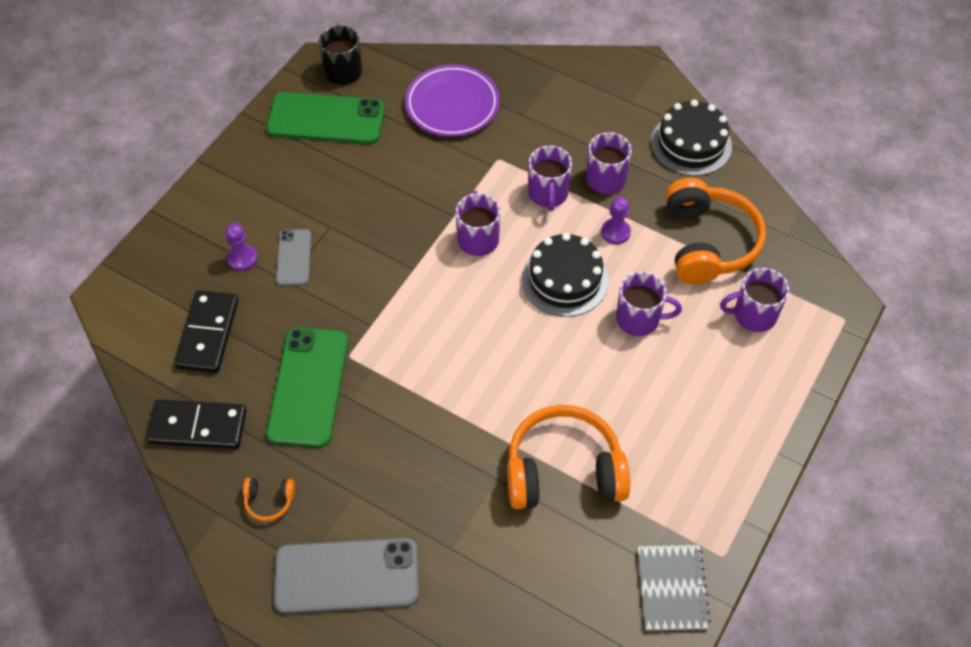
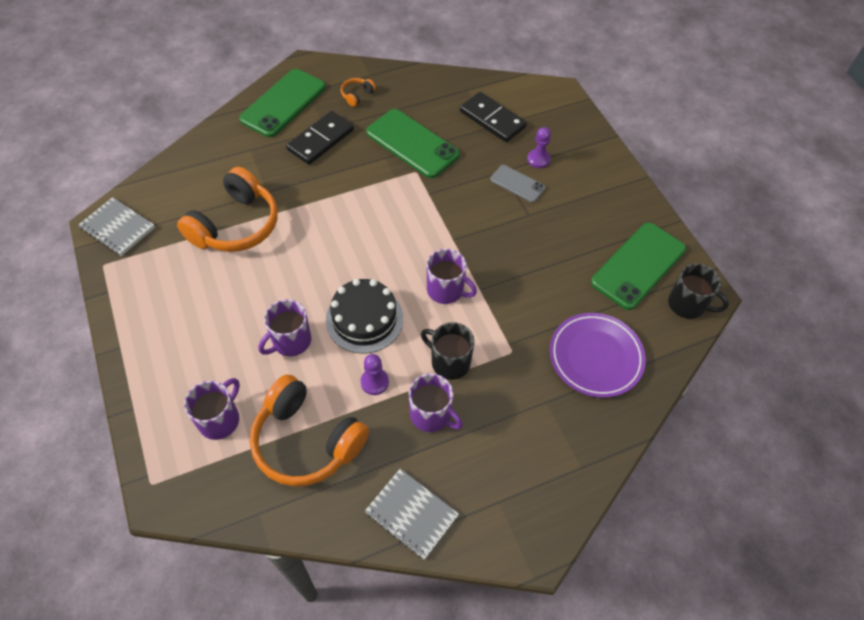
camera: 125 degrees right, 0 degrees up
black domino [146,400,247,449] -> black domino moved to [286,111,354,165]
grey phone [274,538,419,614] -> green phone [239,69,326,137]
purple mug [528,145,572,211] -> black mug [421,322,474,380]
black cake [651,99,732,176] -> grey notebook [365,469,459,560]

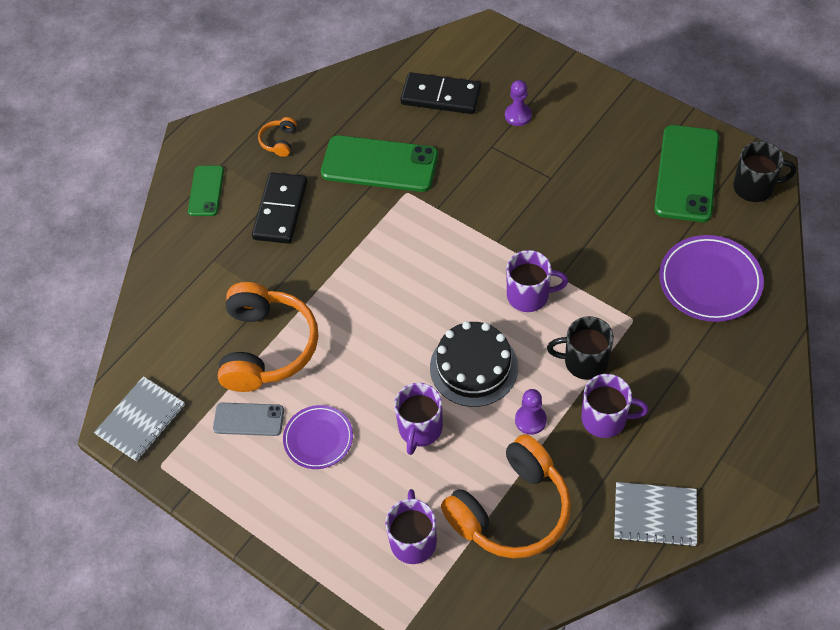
camera: 25 degrees left, 0 degrees up
grey notebook [79,197,155,256] -> grey notebook turned 60 degrees counterclockwise [94,376,185,461]
green phone [239,69,326,137] -> green phone [188,166,224,216], size x0.54
orange headphones [250,374,369,487] -> orange headphones turned 45 degrees counterclockwise [441,434,571,559]
grey phone [490,165,545,203] -> grey phone moved to [213,403,284,436]
none -> purple plate [283,405,353,469]

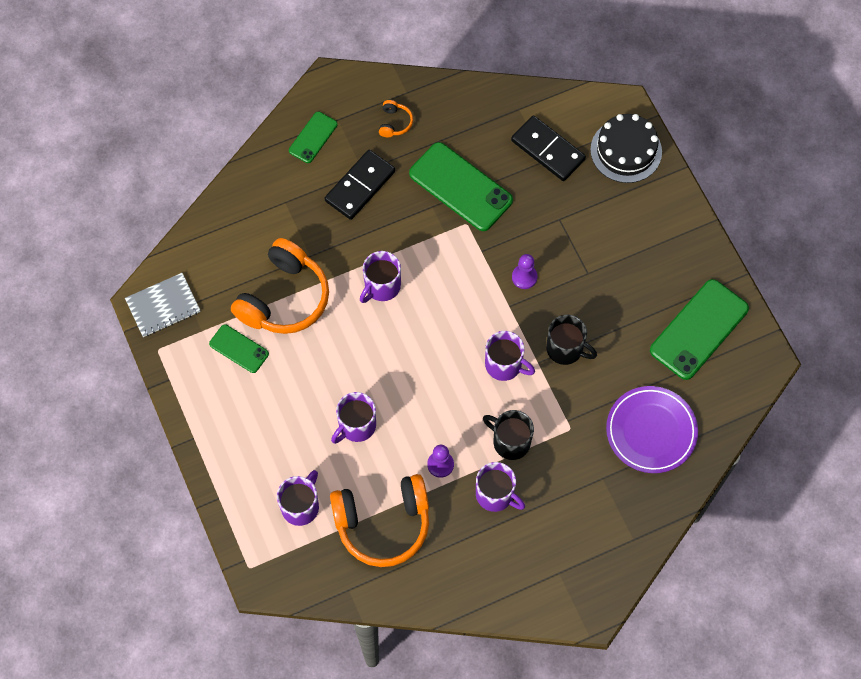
camera: 25 degrees right, 10 degrees up
grey phone [213,403,284,436] -> green phone [209,324,269,373]
orange headphones [258,117,297,157] -> orange headphones turned 150 degrees clockwise [379,100,413,137]
purple plate [283,405,353,469] -> none
black cake [430,321,518,407] -> black cake moved to [590,114,662,183]
purple pawn [505,80,532,126] -> purple pawn moved to [512,254,538,289]
grey notebook [614,482,697,547] -> none
black mug [733,141,796,202] -> black mug moved to [546,315,597,365]
none -> purple mug [360,251,401,303]

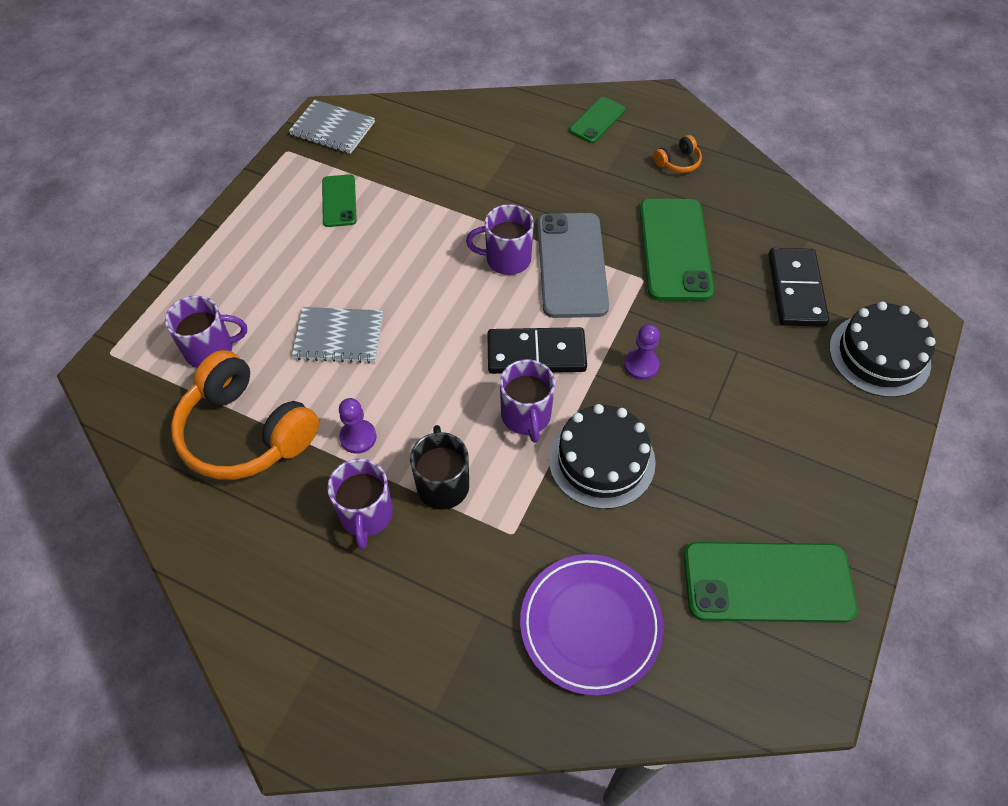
camera: 50 degrees right, 10 degrees down
orange headphones [231,238,329,334] -> none
green phone [289,112,338,163] -> green phone turned 45 degrees counterclockwise [569,97,626,143]
black domino [325,150,395,220] -> black domino moved to [487,327,587,374]
purple mug [331,392,376,444] -> grey notebook [292,307,383,363]
black mug [546,315,597,365] -> black cake [549,404,656,509]
none -> grey phone [538,213,609,318]

